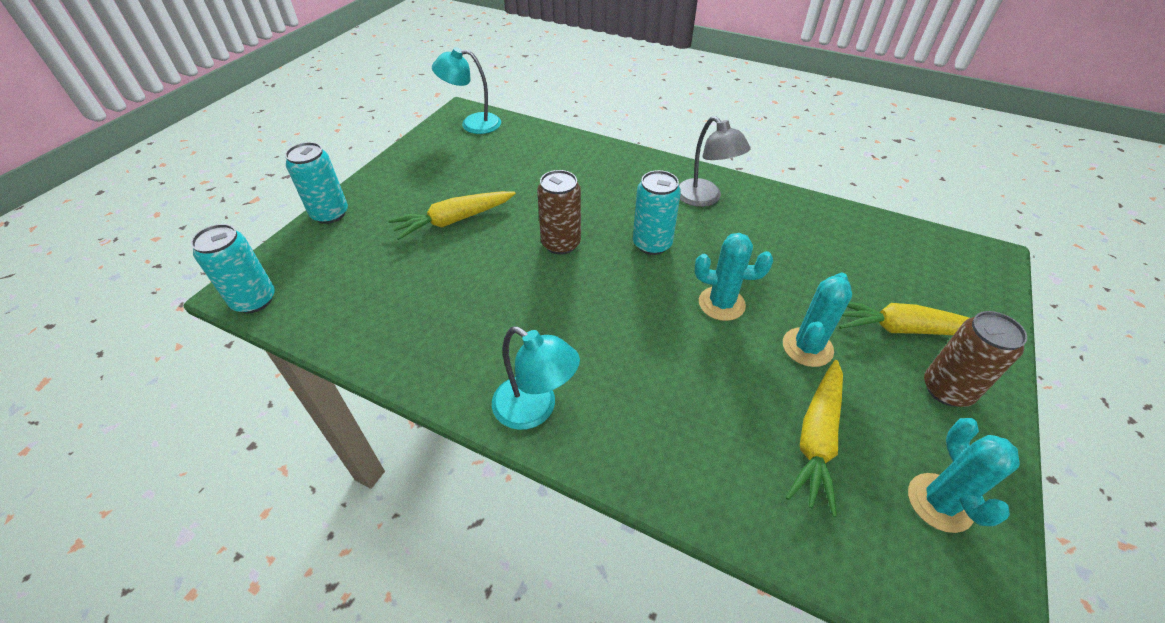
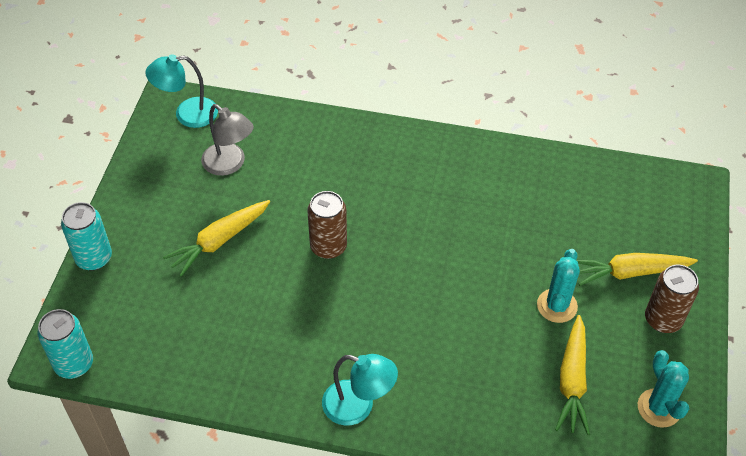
camera: 15 degrees left, 5 degrees up
turquoise can [633,170,681,255] -> none
grey lamp [678,116,751,207] -> grey lamp moved to [201,104,254,176]
turquoise cactus [695,233,773,321] -> none

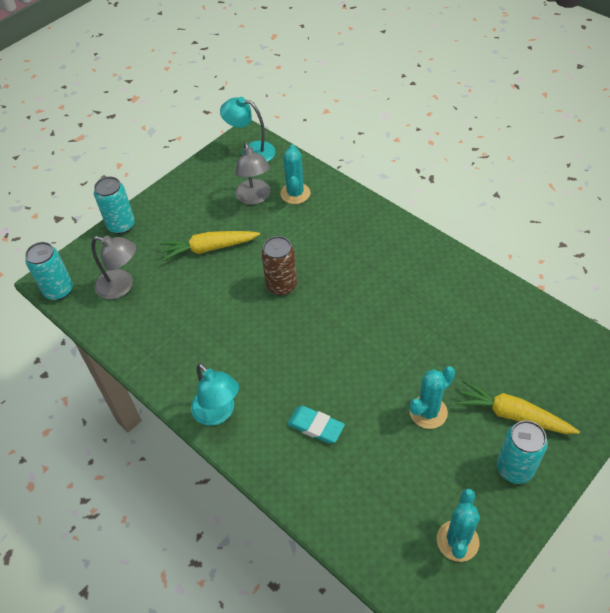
camera: 35 degrees right, 0 degrees up
yellow carrot [555,315,590,435] -> none
brown can [645,265,699,333] -> turquoise can [497,420,548,484]
none -> grey lamp [91,235,136,300]
none -> turquoise cactus [280,145,310,204]
none -> turquoise eraser [287,406,345,444]

